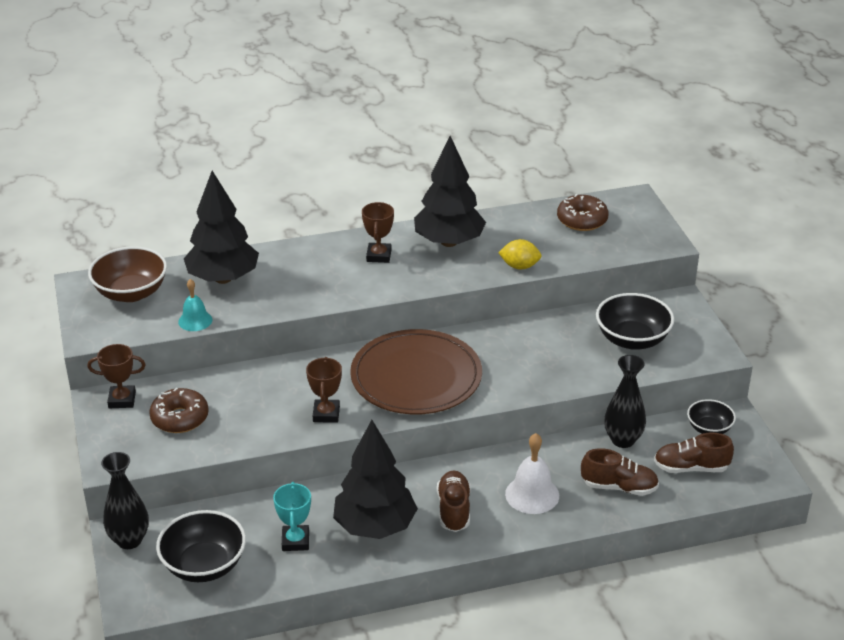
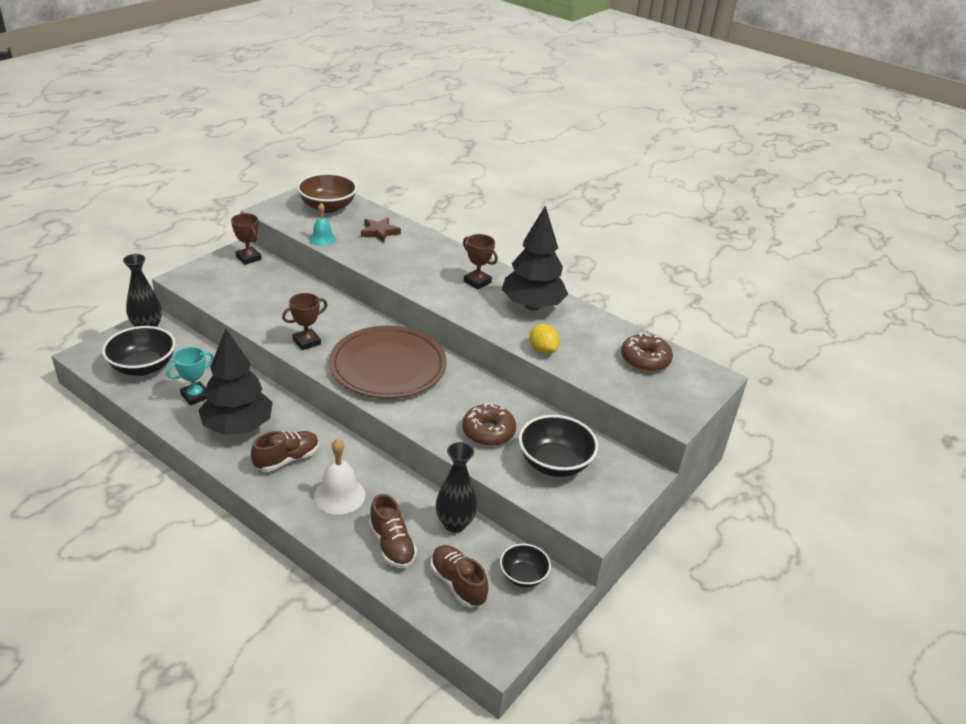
camera: 50 degrees right, 0 degrees up
brown donut [149,388,209,433] -> brown donut moved to [462,403,516,446]
black tree [184,171,259,284] -> brown star [361,217,401,243]
brown trophy [362,202,394,263] -> brown trophy turned 75 degrees clockwise [463,234,498,289]

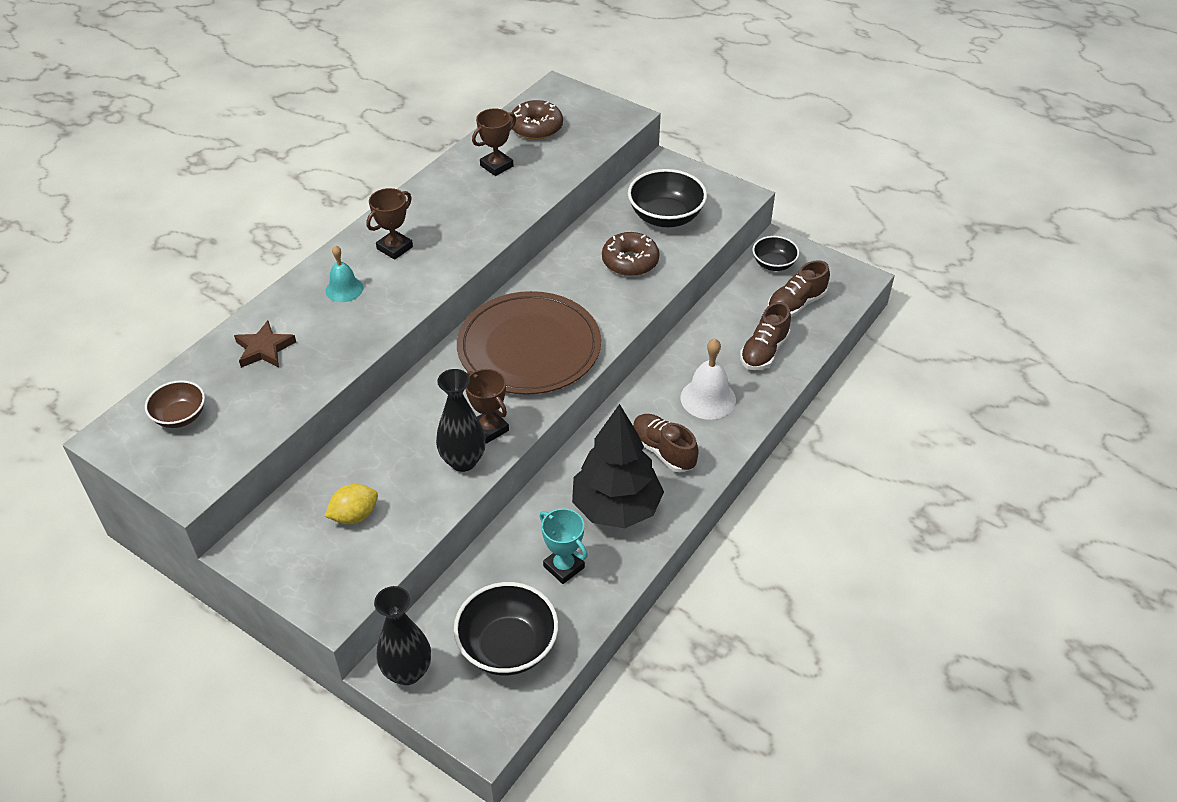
camera: 90 degrees left, 10 degrees up
brown trophy [231,213,262,265] -> brown trophy moved to [472,108,516,176]
brown bowl [297,173,357,213] -> brown bowl [145,380,205,428], size x0.60
turquoise bell [309,203,336,246] -> turquoise bell moved to [326,245,363,302]
brown shoe [369,494,417,568] -> brown shoe turned 150 degrees clockwise [740,302,791,370]
black vase [436,442,477,533] -> black vase moved to [436,369,486,472]
black tree [502,205,568,310] -> none
yellow lemon [529,324,560,354] -> yellow lemon moved to [325,484,378,524]

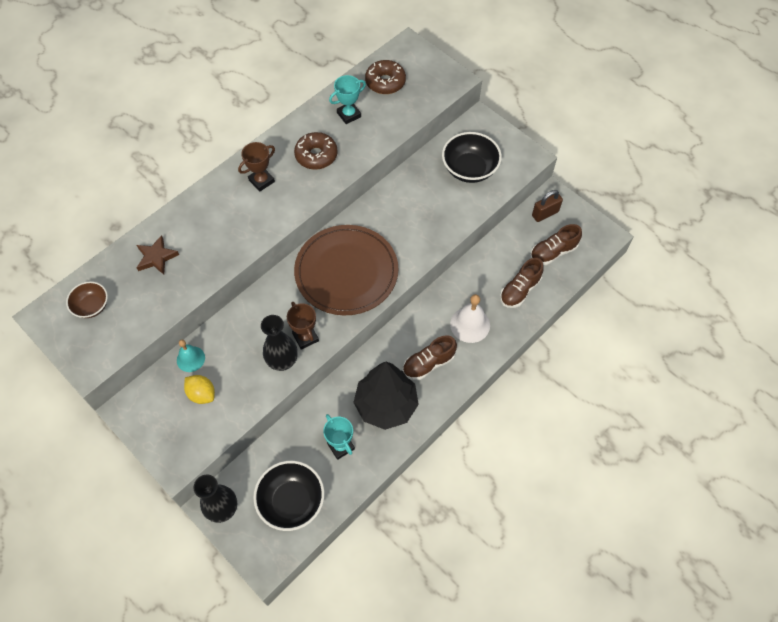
camera: 10 degrees right, 15 degrees up
yellow lemon [325,484,378,524] -> yellow lemon turned 60 degrees clockwise [184,375,215,404]
turquoise bell [326,245,363,302] -> turquoise bell moved to [177,340,205,372]
brown trophy [472,108,516,176] -> turquoise trophy [329,75,366,124]
brown donut [602,232,659,276] -> brown donut moved to [294,132,338,170]
brown shoe [633,414,699,472] -> brown shoe turned 90 degrees counterclockwise [403,336,457,380]
black bowl [753,236,799,271] -> brown padlock [532,190,563,222]

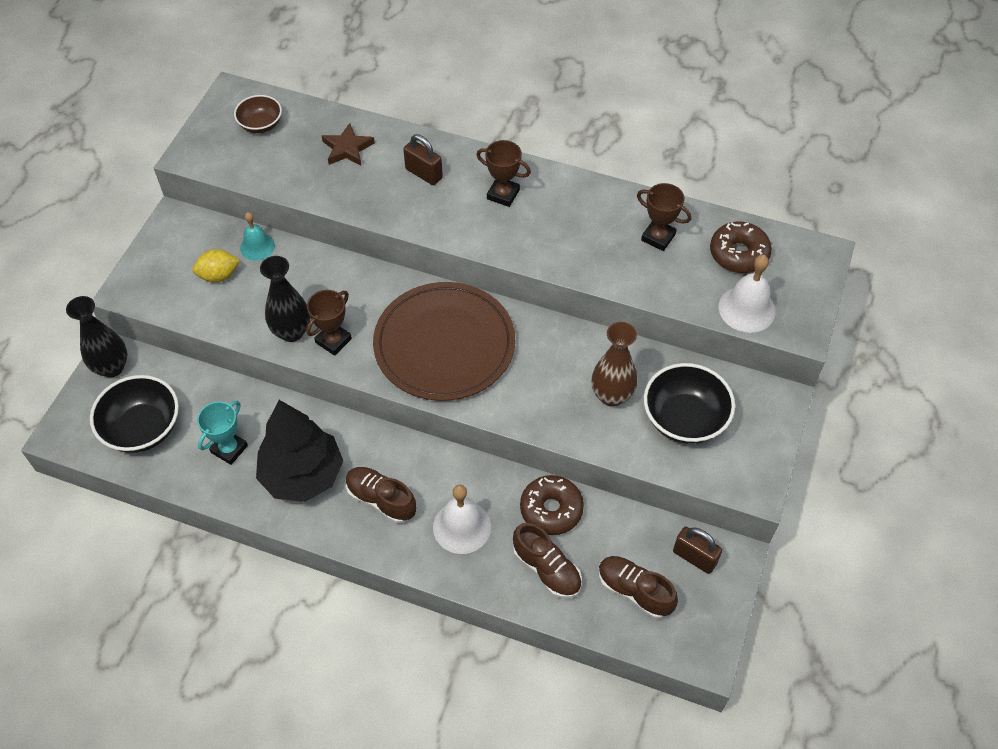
camera: 65 degrees right, 5 degrees down
yellow lemon [184,375,215,404] -> yellow lemon turned 60 degrees clockwise [192,249,240,282]
brown donut [294,132,338,170] -> brown donut moved to [520,475,584,535]
turquoise trophy [329,75,366,124] -> brown trophy [637,183,691,251]
brown shoe [500,258,544,308] -> brown shoe turned 150 degrees counterclockwise [513,523,582,598]
none -> brown padlock [403,134,443,185]
none -> brown vase [591,322,638,407]
none -> white bell [718,255,776,333]

